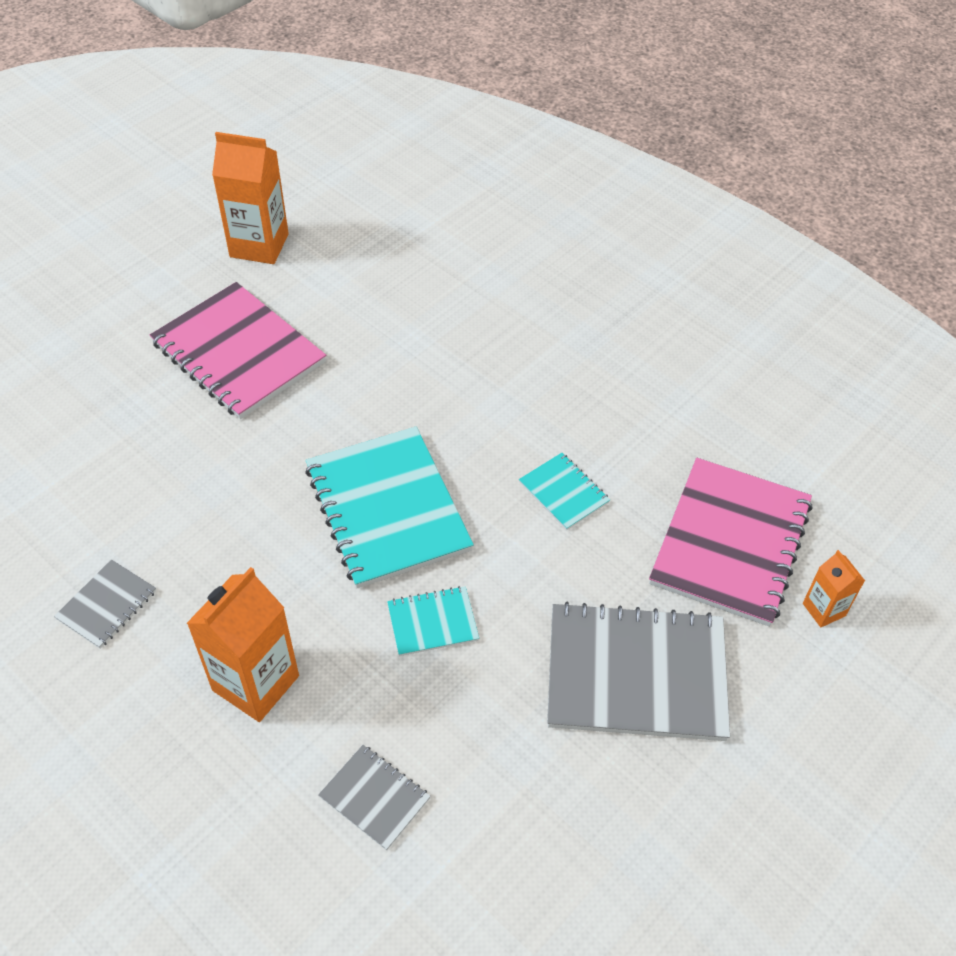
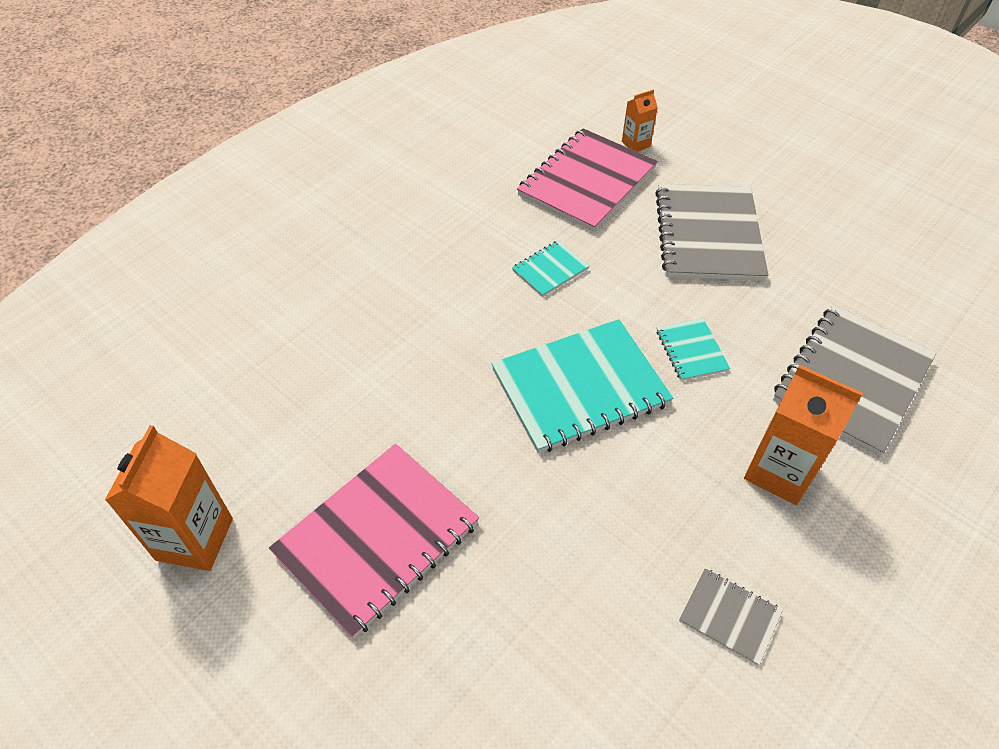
camera: 90 degrees left, 0 degrees up
grey notebook [318,745,431,850] -> grey notebook [773,305,936,456], size x2.10
pink notebook [649,458,813,627] -> pink notebook turned 75 degrees counterclockwise [517,128,658,232]

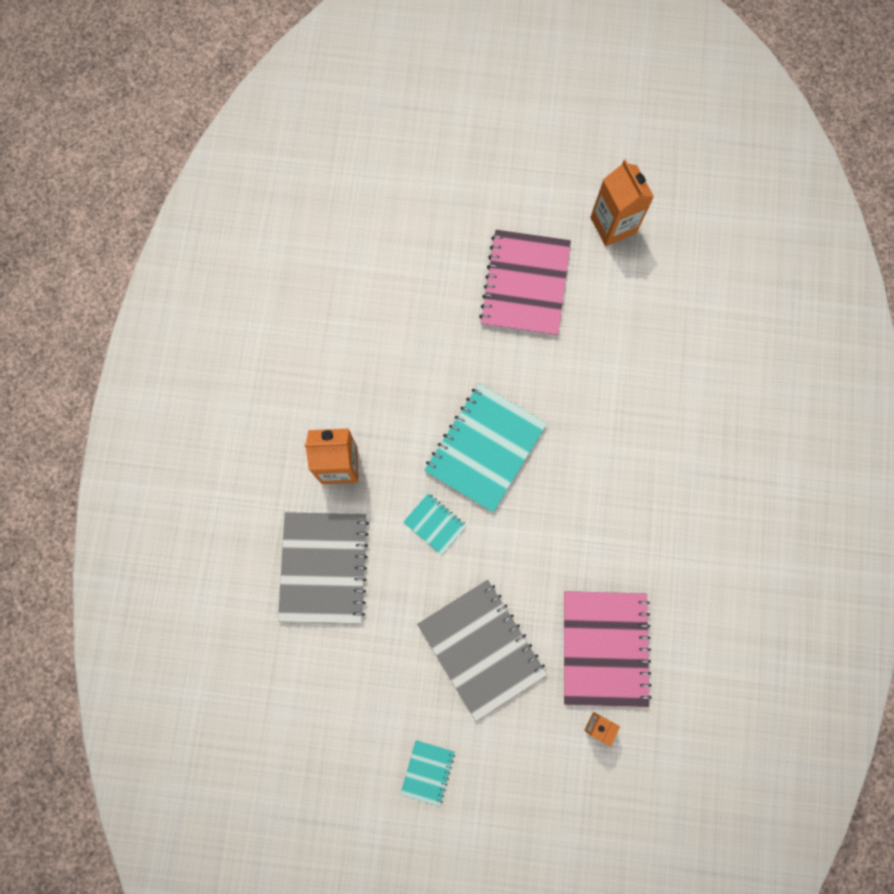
camera: 145 degrees right, 25 degrees up
turquoise notebook [512,240,589,297] -> turquoise notebook moved to [400,740,455,807]
grey notebook [679,568,783,666] -> none

